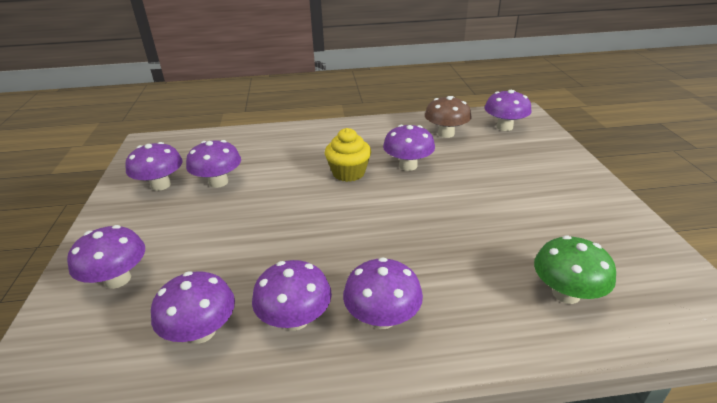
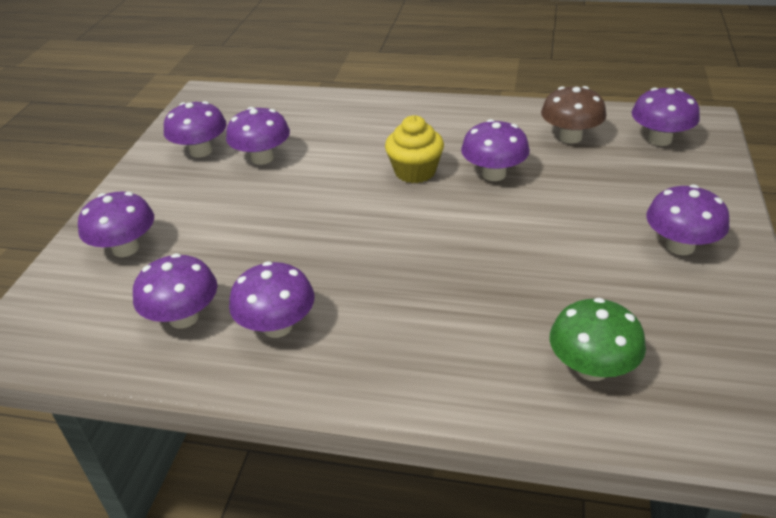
camera: 20 degrees right, 5 degrees up
purple mushroom [343,257,423,329] -> purple mushroom moved to [646,184,729,255]

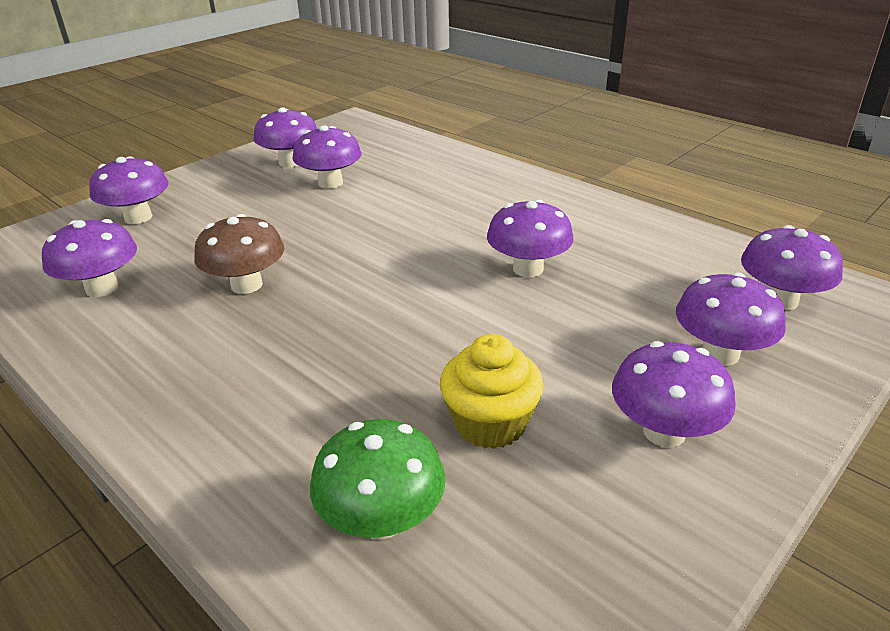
camera: 30 degrees right, 5 degrees down
purple mushroom [229,261,315,338] -> purple mushroom moved to [676,272,786,366]
yellow cupcake [385,115,444,183] -> yellow cupcake moved to [440,334,544,449]
brown mushroom [541,86,606,144] -> brown mushroom moved to [194,214,284,294]

